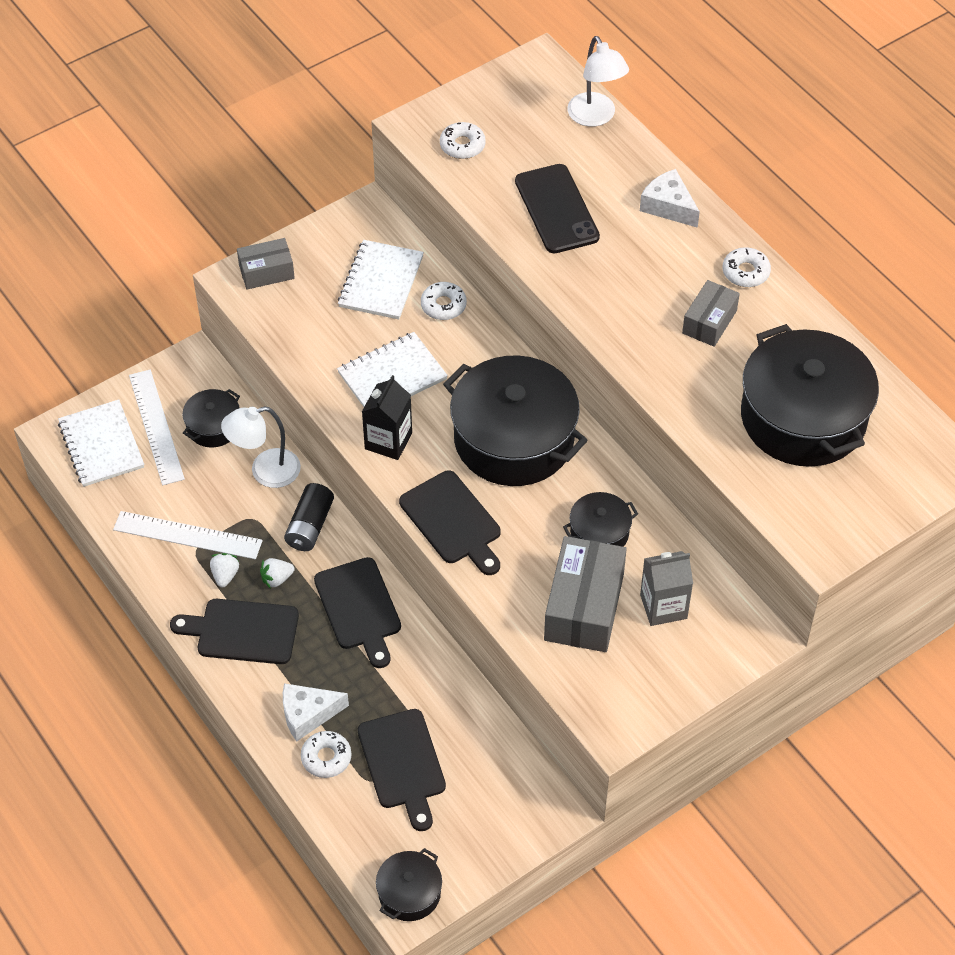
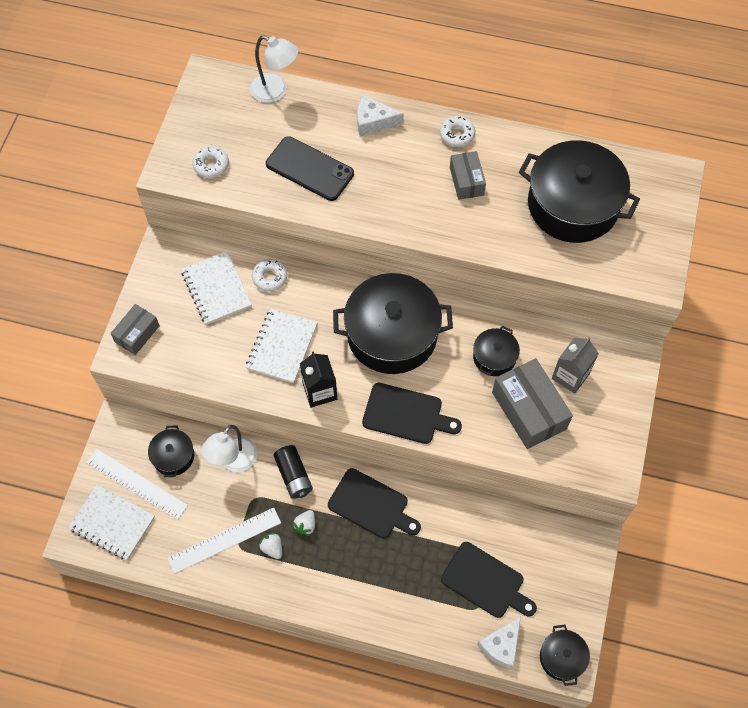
camera: 40 degrees left, 10 degrees up
black cutting board [170,599,299,664] -> none
white cheese [283,683,349,741] -> white cheese moved to [477,616,521,669]
white donut [301,731,351,778] -> none

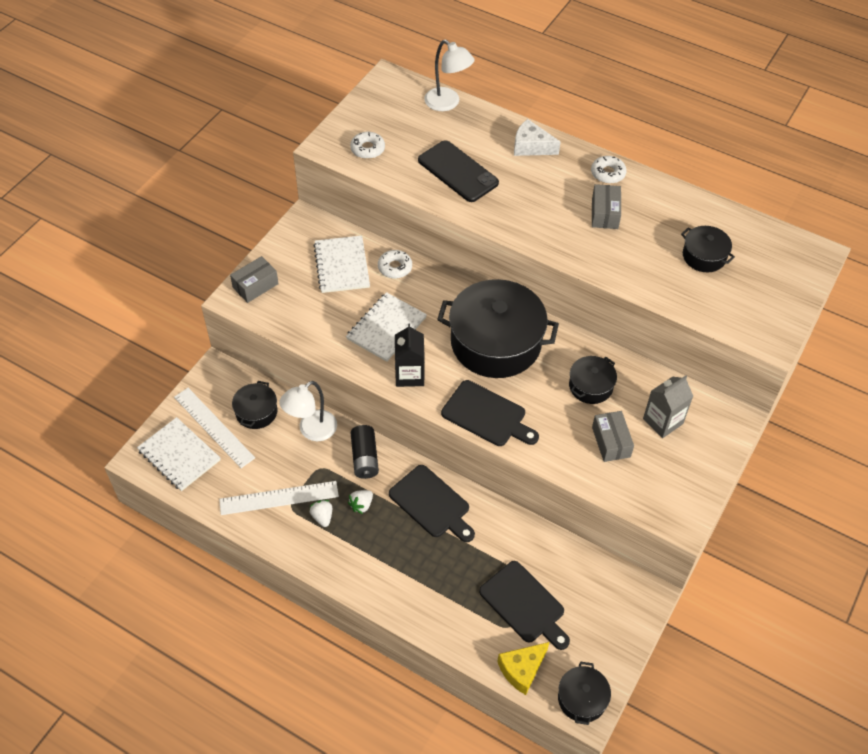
camera: 15 degrees right, 10 degrees down
white cheese [477,616,521,669] -> yellow cheese [497,642,549,695]
grey box [492,358,573,449] -> grey box [592,411,634,462], size x0.59
black pot [519,140,640,243] -> black pot [681,226,735,272], size x0.47

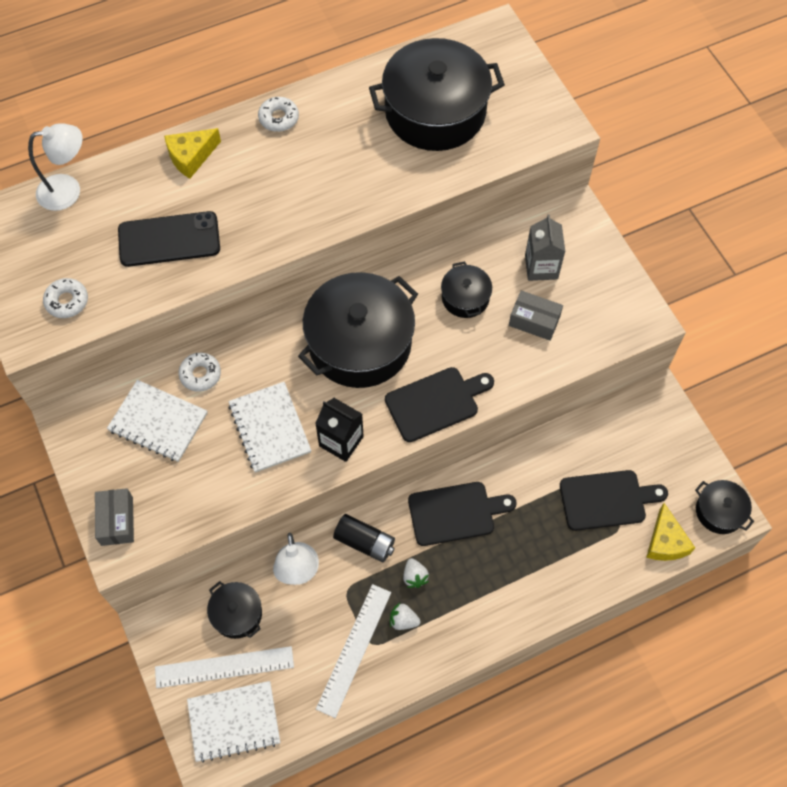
camera: 55 degrees left, 10 degrees up
white cheese [514,119,561,156] -> yellow cheese [164,128,221,179]
grey box [592,184,621,229] -> none
black pot [681,226,735,272] -> black pot [369,38,505,151], size x2.11

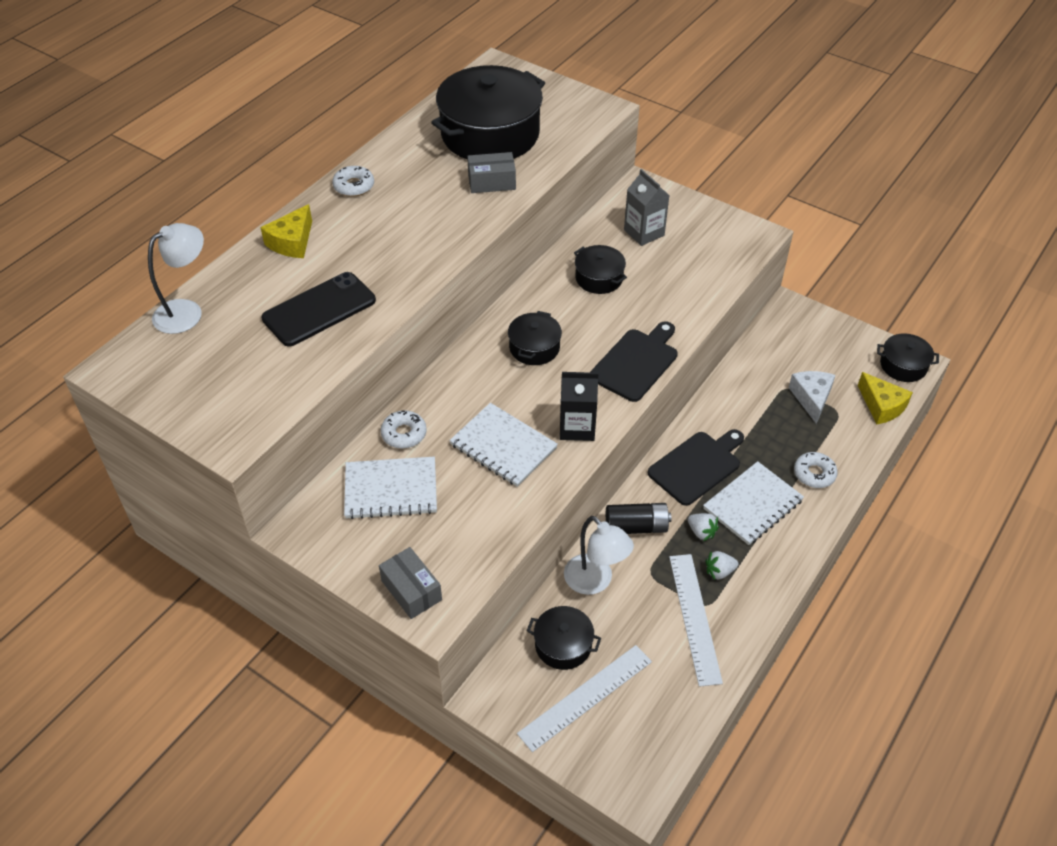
camera: 30 degrees left, 15 degrees down
white donut [43,278,88,318] -> white donut moved to [794,452,838,488]
white notebook [187,681,280,763] -> white notebook moved to [703,461,804,545]
black pot [298,272,418,388] -> black pot [508,311,562,365], size x0.47
grey box [509,290,563,341] -> grey box moved to [467,152,516,193]
black cutting board [560,470,668,531] -> white cheese [789,371,835,424]

